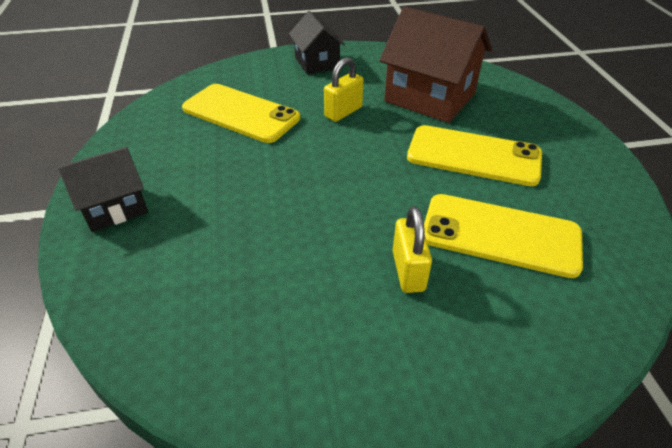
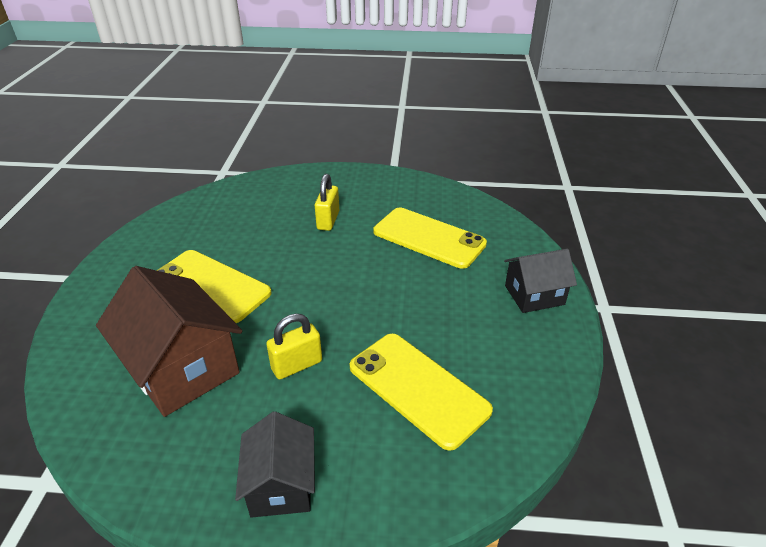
camera: 165 degrees left, 5 degrees down
yellow phone [424,194,583,278] -> yellow phone moved to [374,208,487,269]

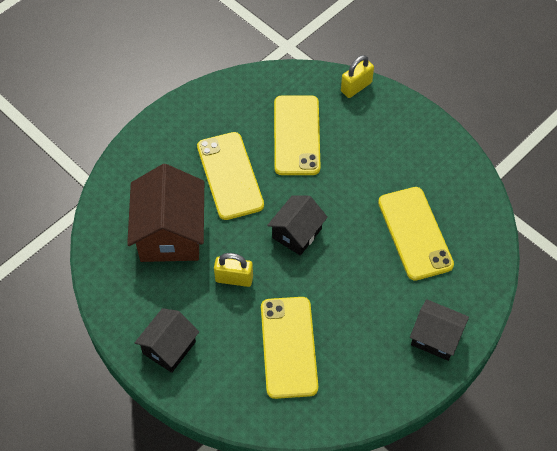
camera: 40 degrees right, 20 degrees up
yellow padlock [315,174,339,231] -> yellow padlock moved to [341,55,374,98]
none -> black house [267,195,328,256]
none -> yellow phone [274,95,321,175]

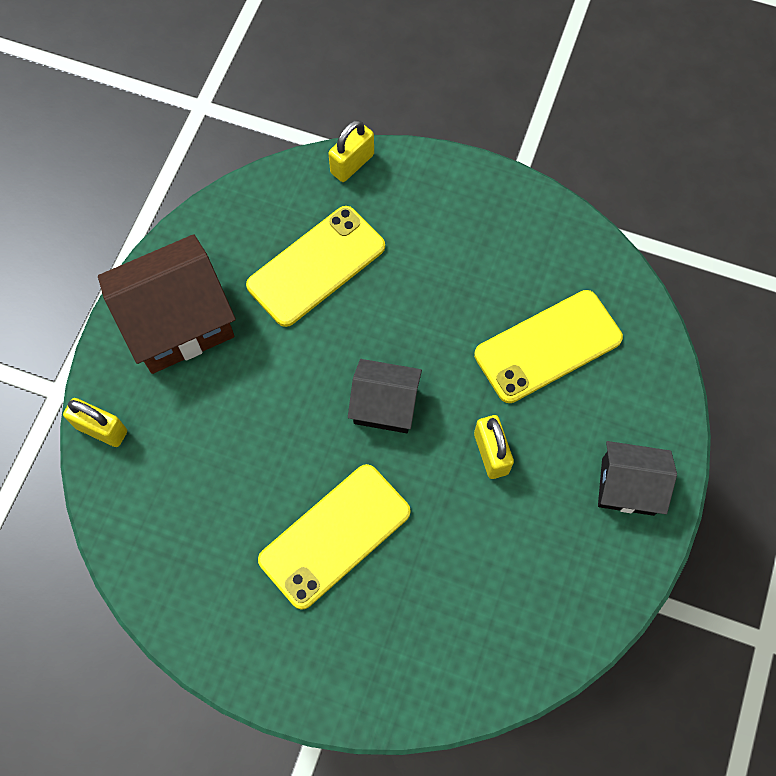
camera: 115 degrees left, 10 degrees up
brown house [127,164,204,262] -> brown house moved to [98,234,236,374]
yellow phone [274,95,321,175] -> none
black house [410,299,469,361] -> none
none -> yellow padlock [328,120,374,182]

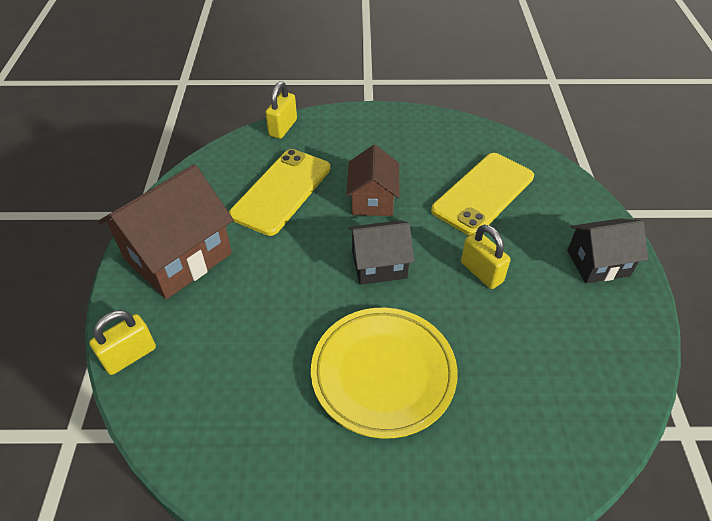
camera: 20 degrees left, 20 degrees down
yellow padlock [63,398,127,447] -> yellow padlock turned 45 degrees counterclockwise [89,310,156,375]
yellow phone [258,464,411,610] -> yellow plate [311,308,458,439]
none -> brown house [346,145,399,216]

